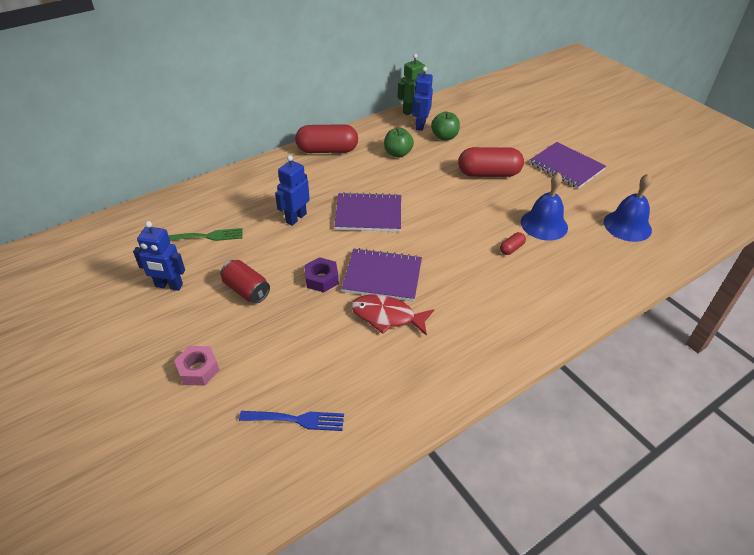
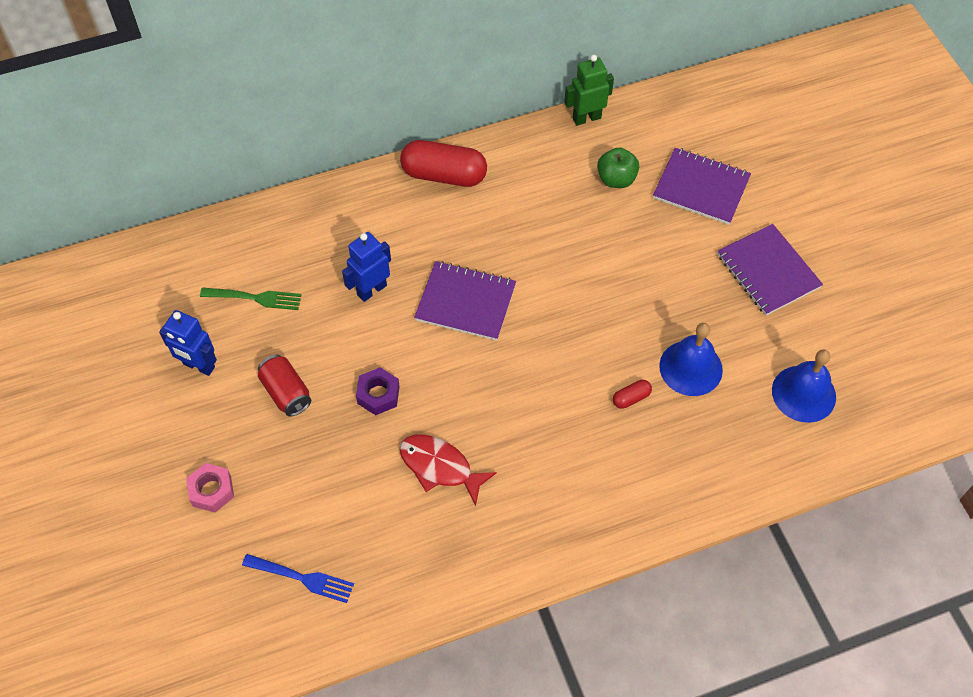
camera: 15 degrees right, 15 degrees up
purple notebook [342,248,422,302] -> purple notebook moved to [653,148,751,225]
green apple [384,128,414,158] -> none
blue robot [412,67,433,131] -> none
red capsule [458,147,524,177] -> none

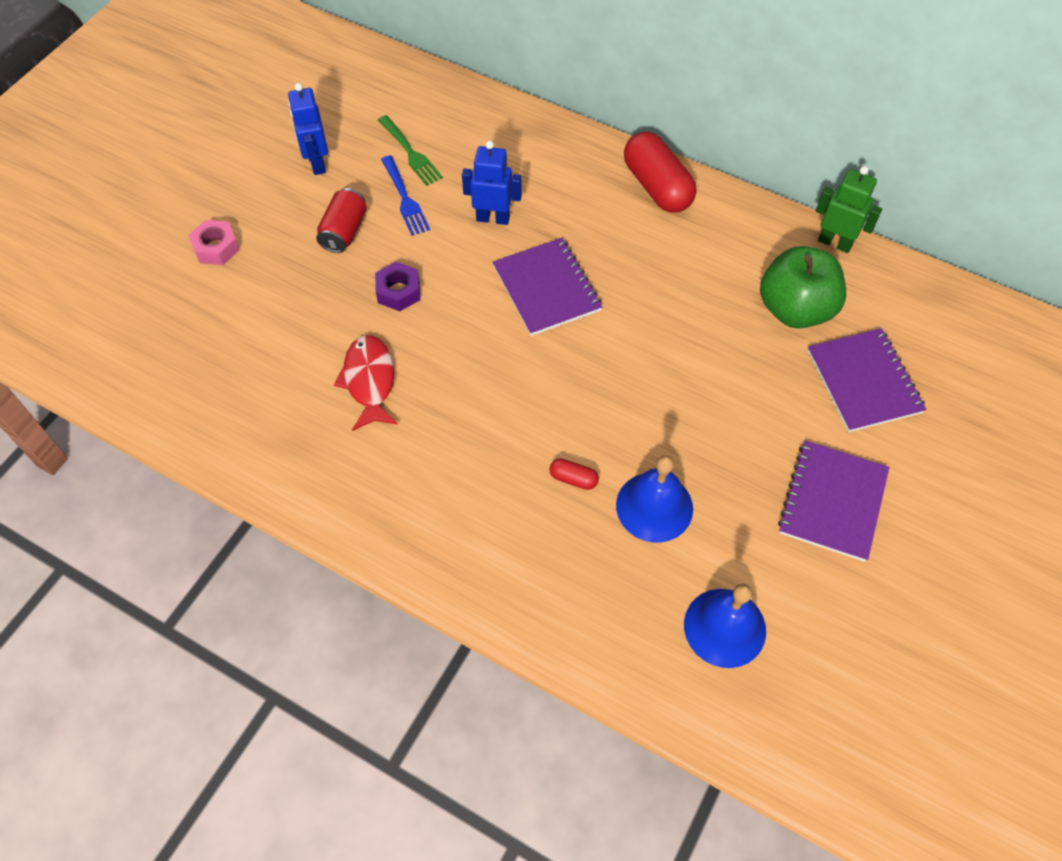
camera: 50 degrees right, 0 degrees up
blue fork [242,554,354,603] -> blue fork moved to [381,155,430,236]
green apple [597,148,639,188] -> green apple [760,246,846,329], size x1.65

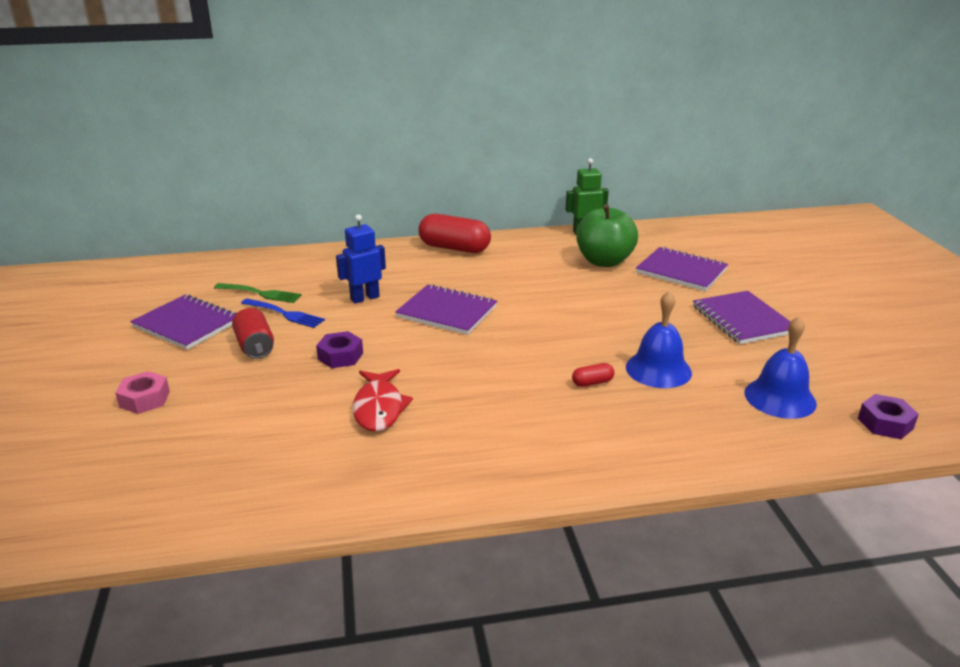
camera: 40 degrees left, 30 degrees down
blue robot [288,83,328,175] -> purple notebook [130,295,237,350]
red fish [334,335,398,431] -> red fish turned 135 degrees counterclockwise [353,369,413,432]
none -> purple nut [858,394,919,439]

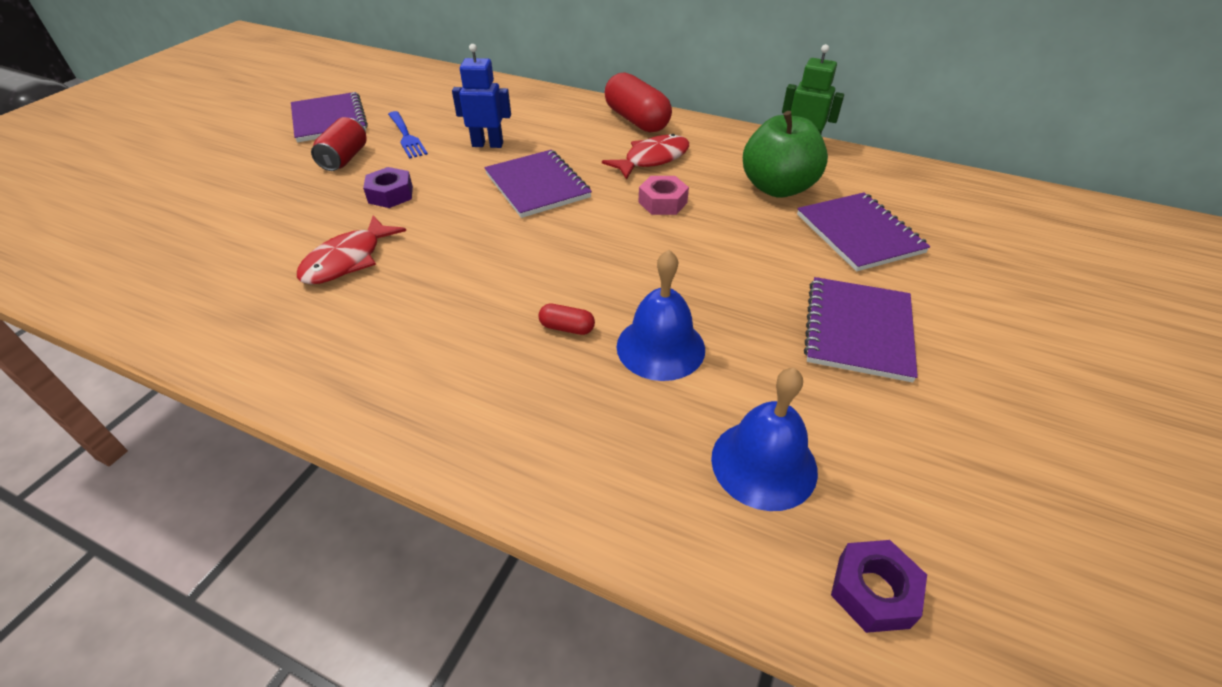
camera: 35 degrees right, 15 degrees up
pink nut [115,371,170,414] -> pink nut moved to [638,176,689,215]
green fork [214,283,302,303] -> none
none -> red fish [602,134,689,180]

